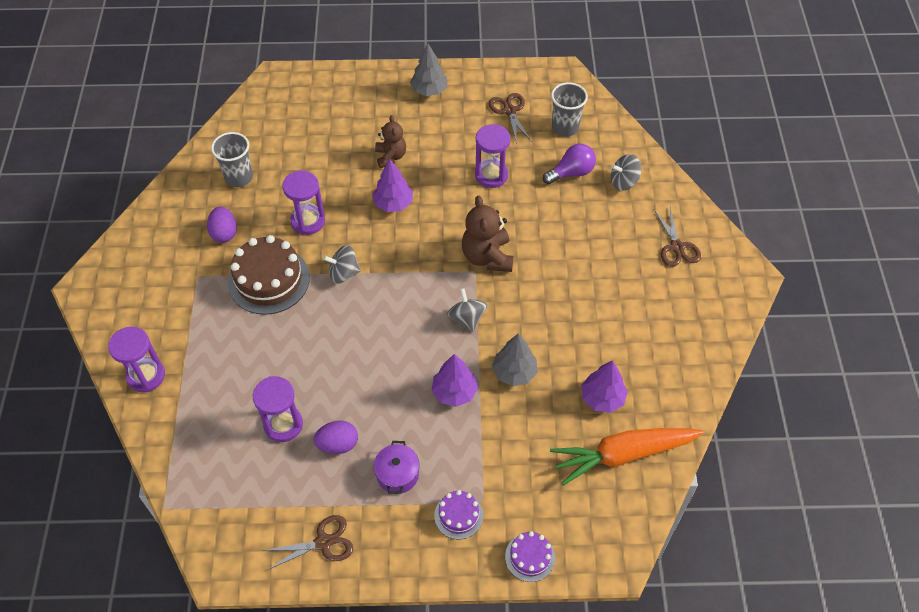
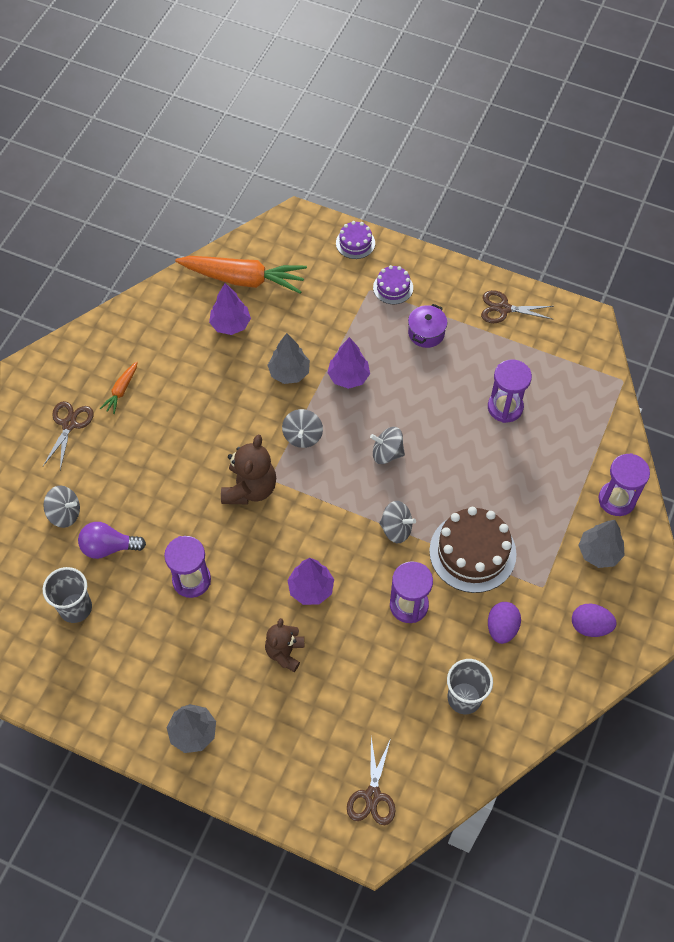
camera: 155 degrees left, 5 degrees up
purple egg [314,420,358,454] -> purple egg moved to [572,604,617,637]
brown scissors [489,93,532,144] -> brown scissors moved to [347,738,395,825]
none -> orange carrot [100,361,138,414]
none -> grey spinning top [370,427,405,464]
none -> grey tree [578,520,624,568]

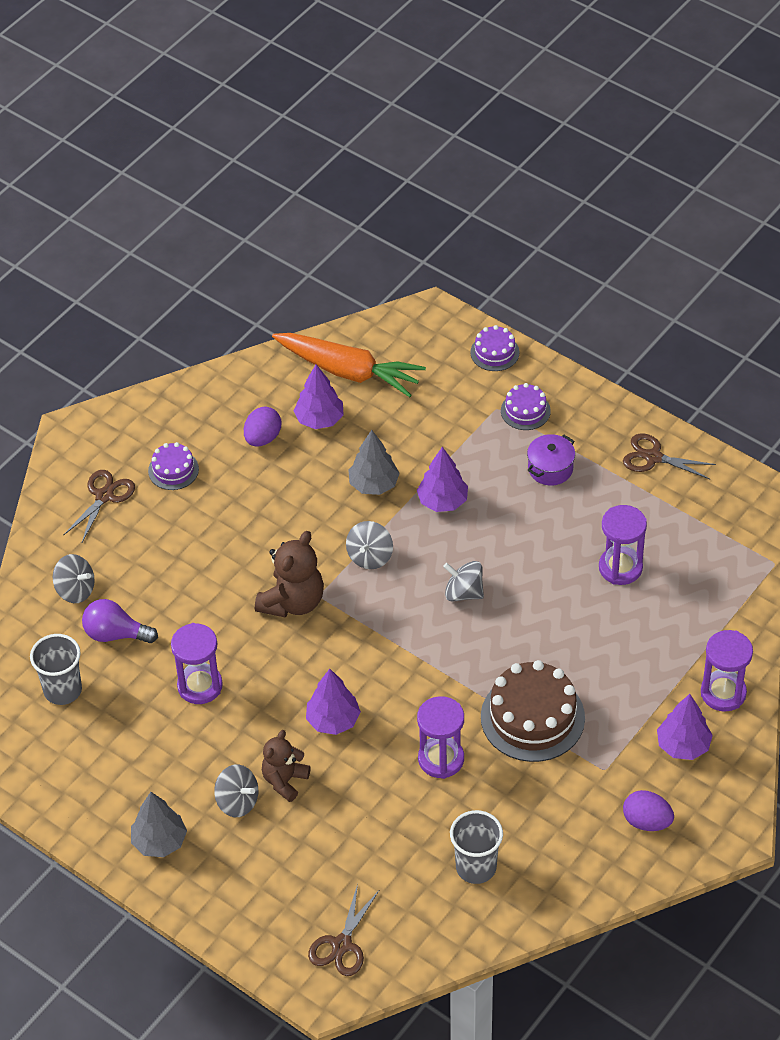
camera: 15 degrees right, 10 degrees down
orange carrot [100,361,138,414] -> purple cake [148,442,199,490]
grey spinning top [379,501,416,543] -> grey spinning top moved to [214,764,258,817]
purple egg [488,602,521,644] -> purple egg moved to [244,407,281,447]
grey tree [578,520,624,568] -> purple tree [657,694,713,760]

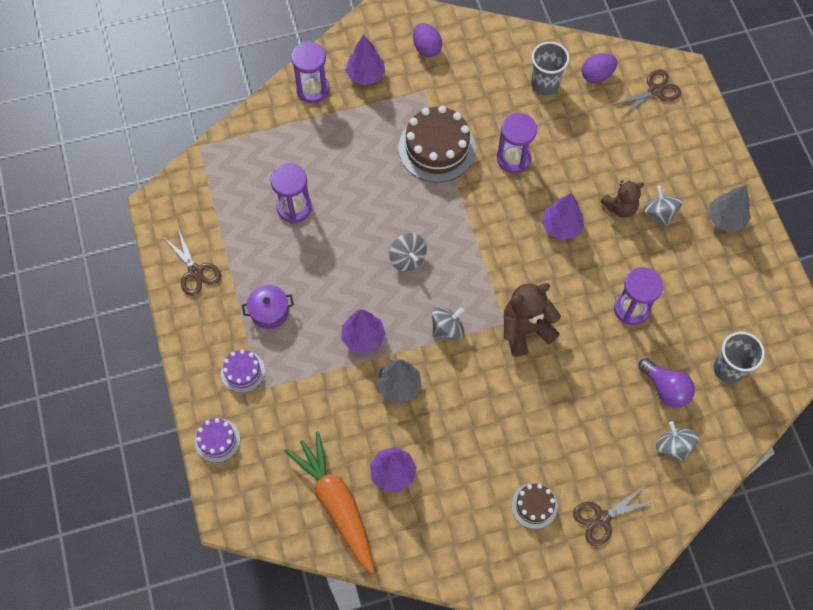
camera: 145 degrees left, 15 degrees up
purple cake [148,442,199,490] -> brown cake [511,483,558,529]
purple egg [244,407,281,447] -> purple egg moved to [582,53,617,83]

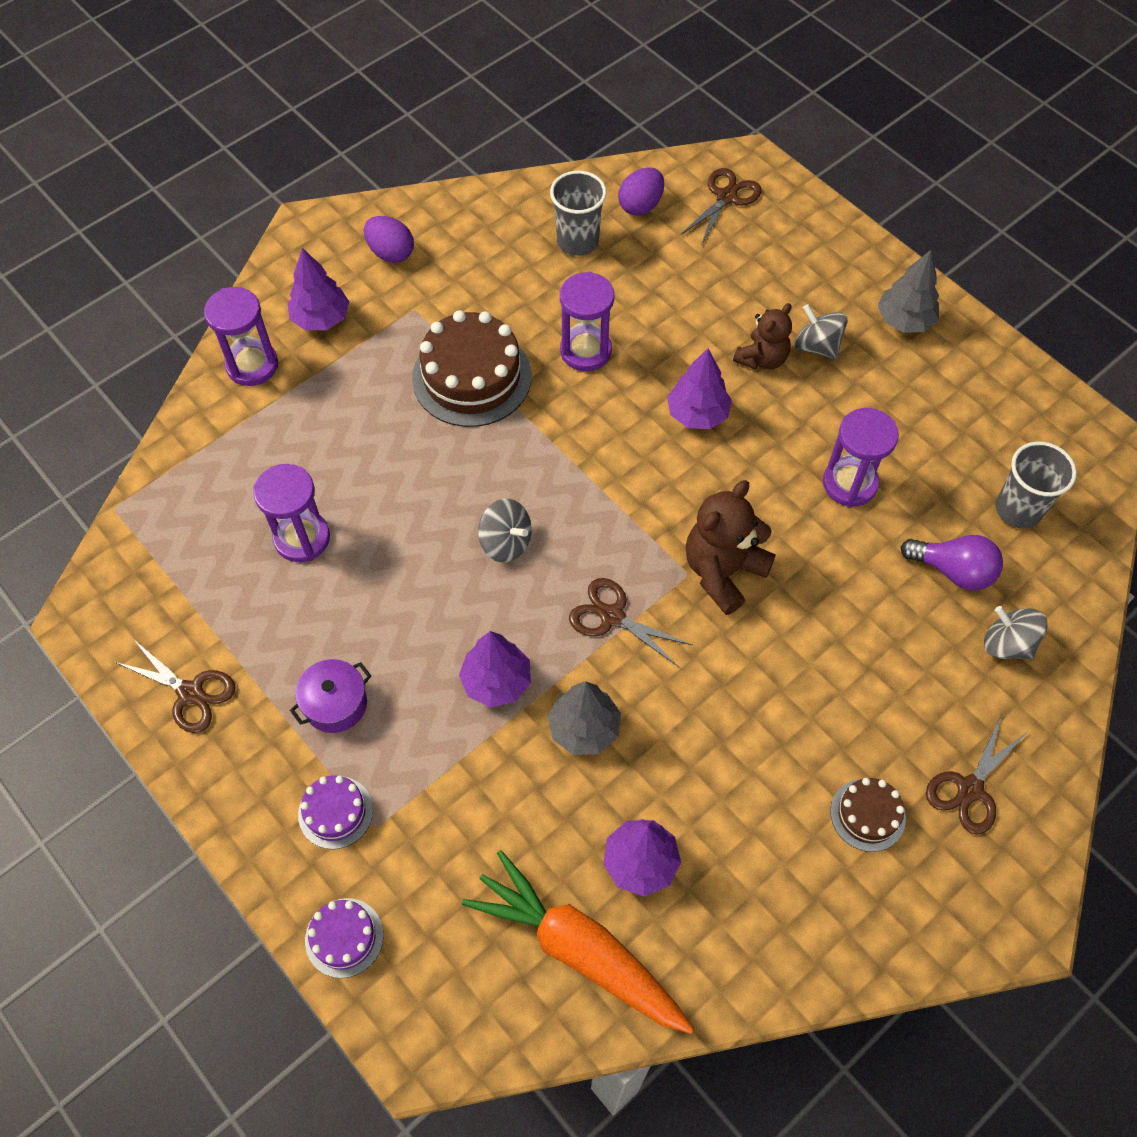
camera: 25 degrees left, 5 degrees down
grey spinning top [432,306,464,340] -> brown scissors [569,578,692,667]

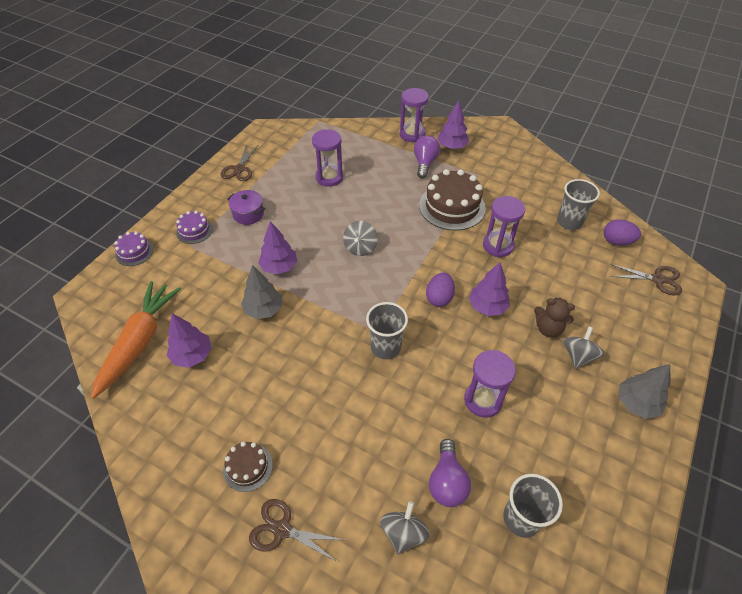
camera: 70 degrees right, 10 degrees down
purple egg [364,216,414,263] -> purple egg moved to [426,272,455,307]
brown scissors [569,578,692,667] -> none
brown teddy bear [686,480,776,615] -> grey cup [366,302,408,359]
none -> purple light bulb [414,136,440,178]

